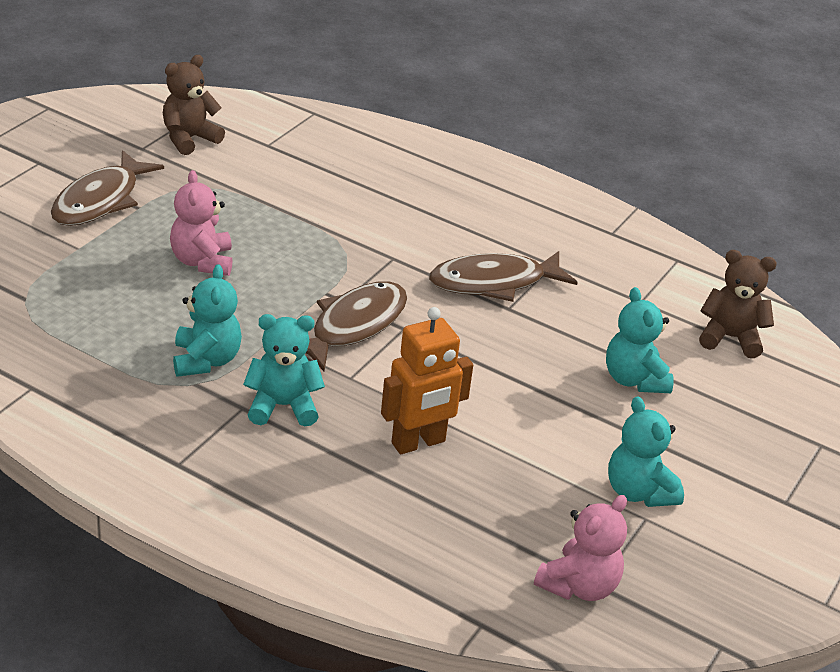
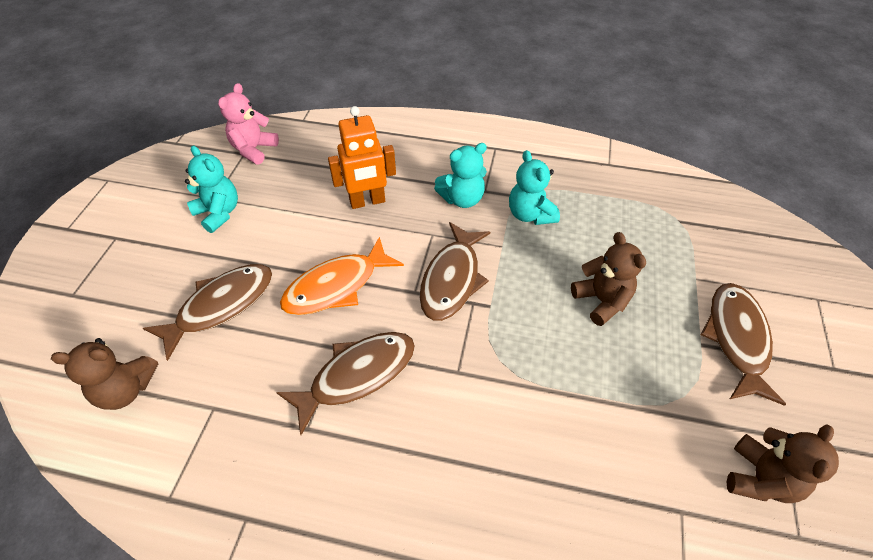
camera: 165 degrees right, 15 degrees up
pink teddy bear [170,170,233,276] -> brown teddy bear [571,232,646,326]
orange robot [381,307,473,454] -> orange robot turned 150 degrees counterclockwise [328,106,396,209]
turquoise teddy bear [606,287,674,393] -> brown fish [143,264,272,361]
none -> orange fish [280,237,404,315]

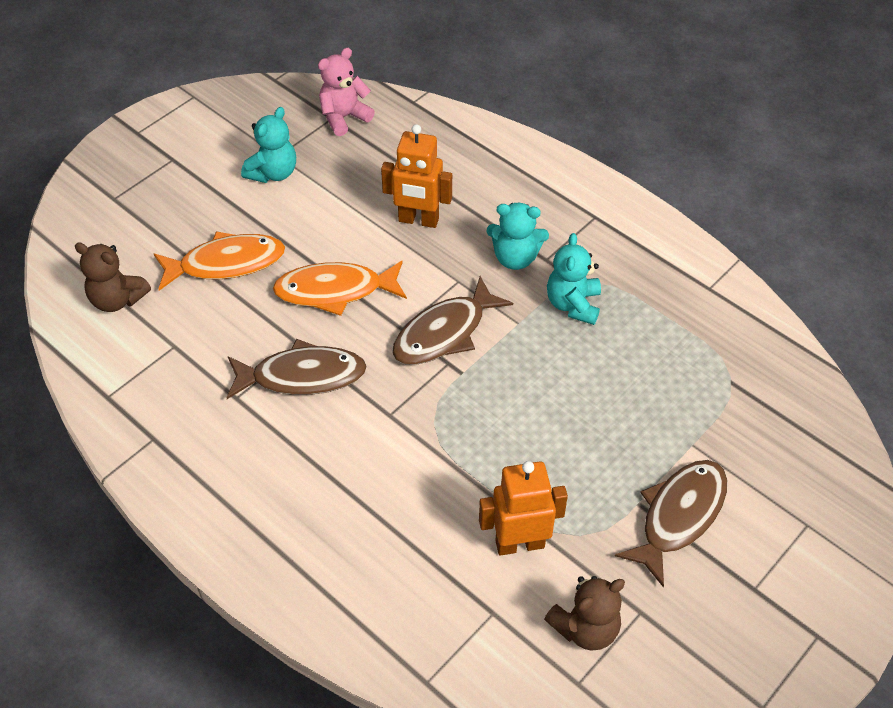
camera: 30 degrees right, 0 degrees up
brown fish [143,264,272,361] -> orange fish [154,231,285,291]
turquoise teddy bear [185,146,238,233] -> turquoise teddy bear turned 45 degrees clockwise [241,107,296,183]
brown teddy bear [571,232,646,326] -> none
none -> orange robot [479,461,568,556]

